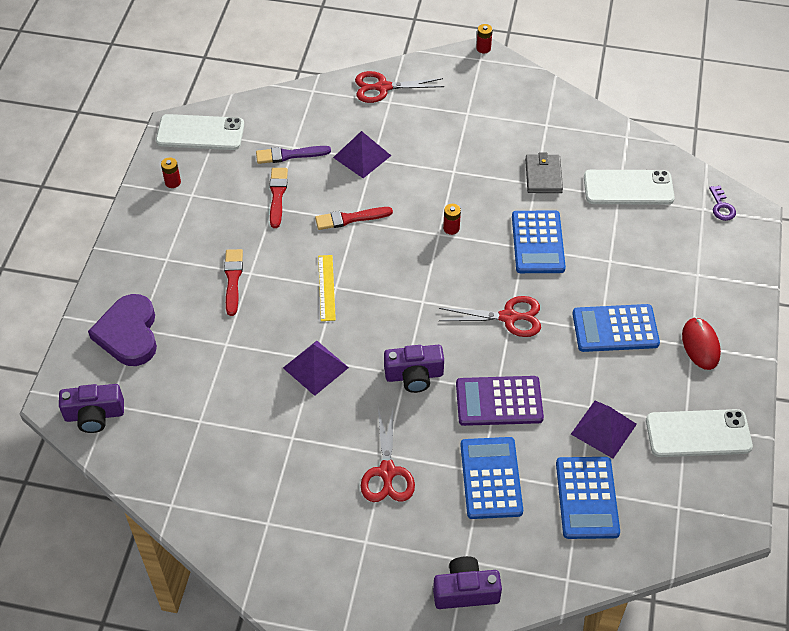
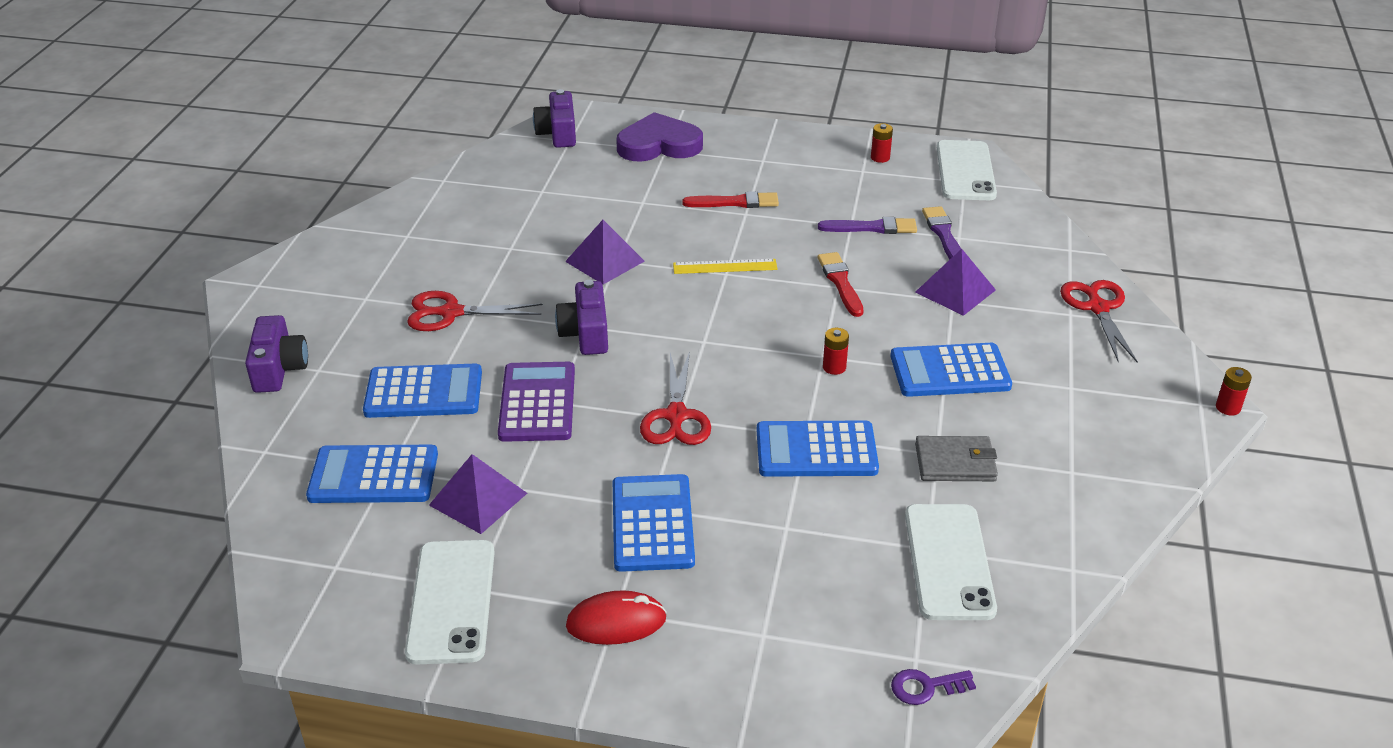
camera: 90 degrees right, 15 degrees down
red brush [269,168,288,228] -> purple brush [818,217,917,234]
none -> blue calculator [890,343,1012,397]

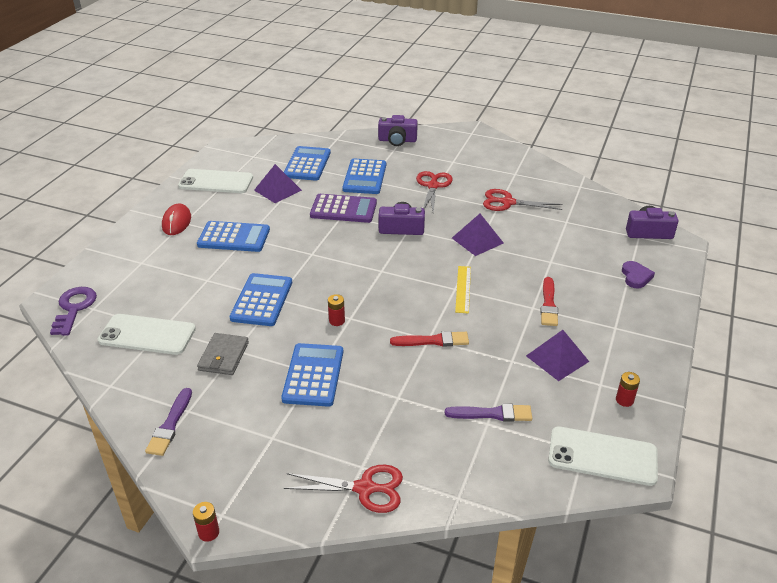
camera: 100 degrees right, 0 degrees up
purple heart [616,112,703,162] -> purple heart [622,261,655,289], size x0.54
red scissors [640,351,711,445] -> red scissors moved to [483,189,563,211]
purple brush [818,217,917,234] -> purple brush moved to [145,388,192,456]
purple key [891,669,976,705] -> purple key [50,287,97,336], size x1.64
purple pyramid [915,249,996,316] -> purple pyramid moved to [526,330,589,381]

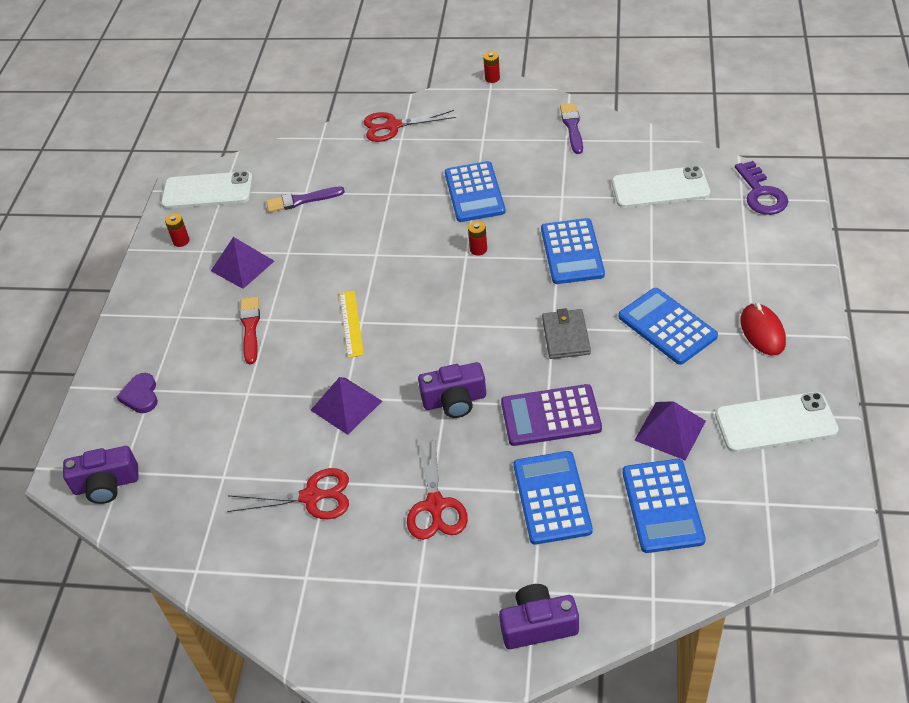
camera: 170 degrees right, 10 degrees up
blue calculator [197,221,270,252] -> blue calculator turned 60 degrees clockwise [618,288,718,365]
grey wallet [197,333,249,375] -> grey wallet moved to [542,308,591,359]
red brush [390,331,469,346] -> none

